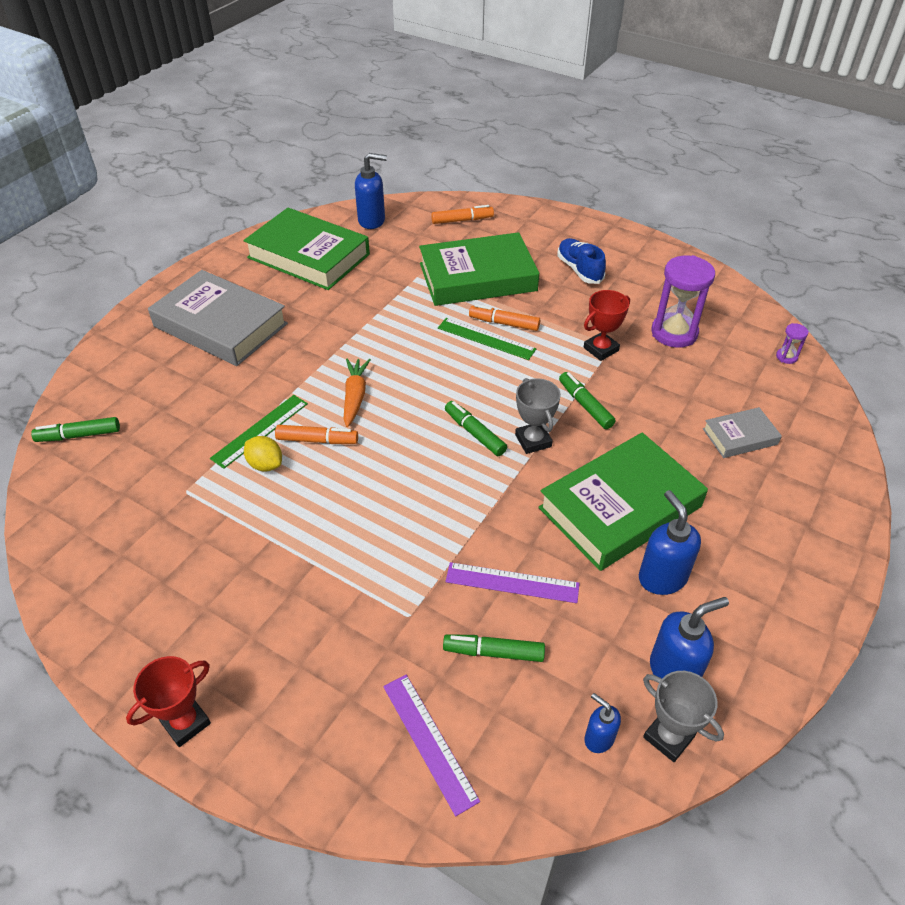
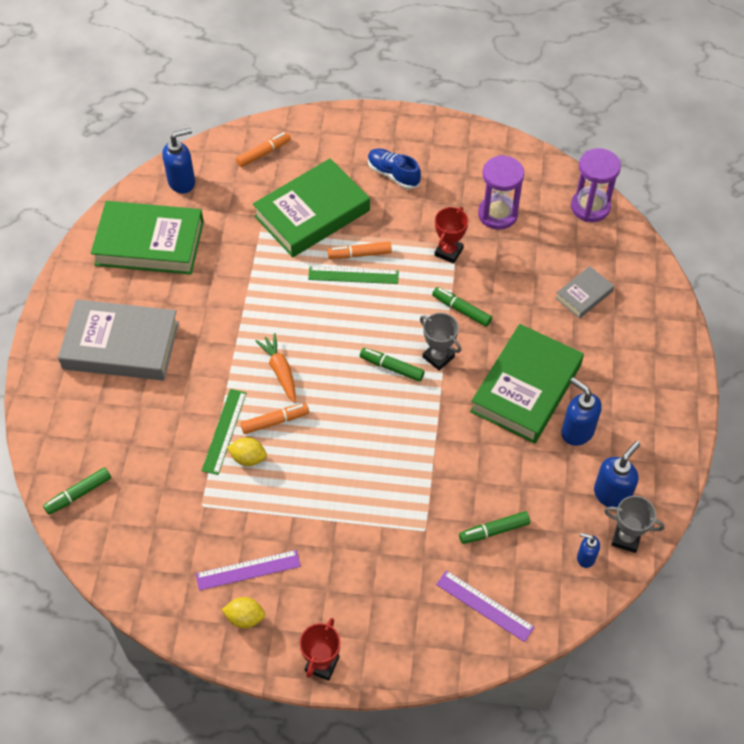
camera: 25 degrees left, 10 degrees up
purple ruler [446,562,580,603] -> purple ruler moved to [196,550,301,591]
purple hourglass [776,323,809,364] -> purple hourglass [571,148,621,222], size x2.26
none -> yellow lemon [222,597,266,628]

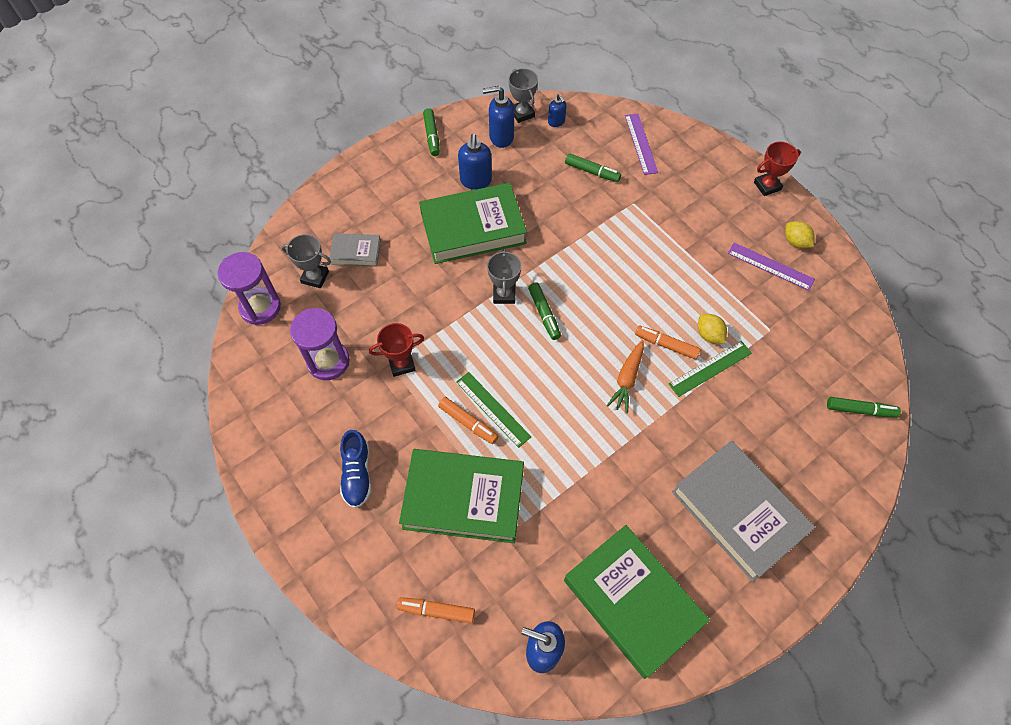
camera: 135 degrees left, 5 degrees up
green marker [432,287,492,327] -> green marker moved to [423,108,440,156]
none -> grey trophy [281,234,331,288]

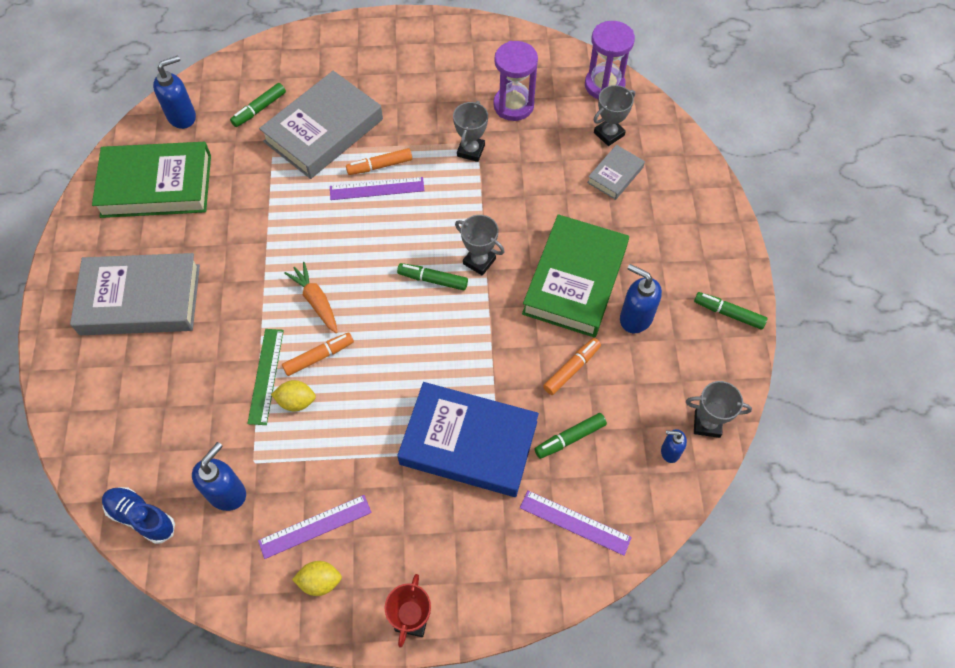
camera: 125 degrees right, 0 degrees up
blue shoe [340,430,371,508] -> blue shoe moved to [102,487,175,544]
red trophy [369,323,424,377] -> grey trophy [453,101,488,162]
orange marker [397,597,475,623] -> orange marker moved to [543,338,601,395]
green book [399,449,524,543] -> grey book [259,71,383,179]
green ruler [456,372,531,448] -> purple ruler [330,177,424,200]
blue soap dispenser [483,86,514,148] -> blue soap dispenser moved to [192,442,246,511]
green marker [827,397,901,418] -> green marker moved to [230,83,286,127]
none -> blue book [397,382,539,497]

